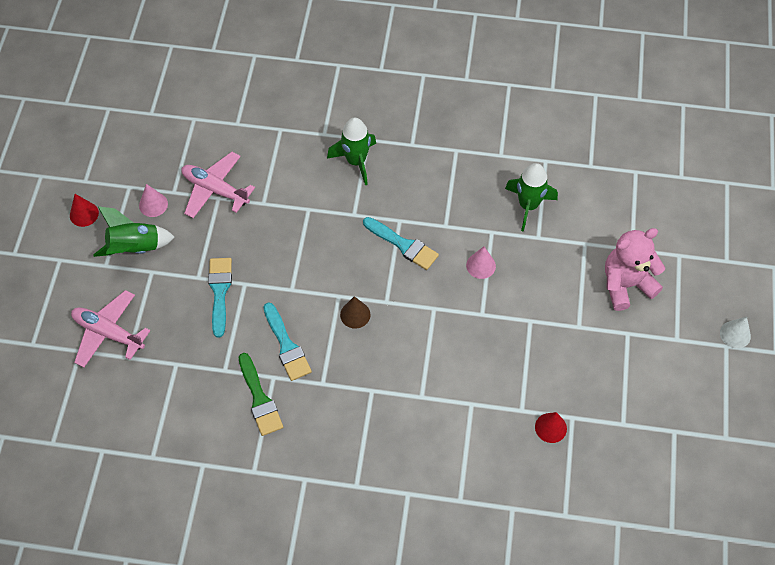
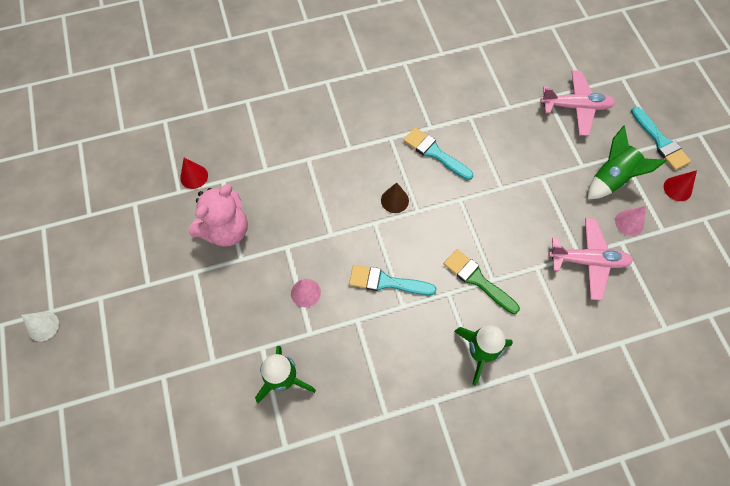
camera: 155 degrees right, 5 degrees up
turquoise brush [208,258,232,337] -> turquoise brush moved to [631,107,691,170]
green brush [239,353,283,436] -> green brush moved to [444,249,520,314]
pink teddy bear [605,228,665,311] -> pink teddy bear moved to [188,184,248,247]

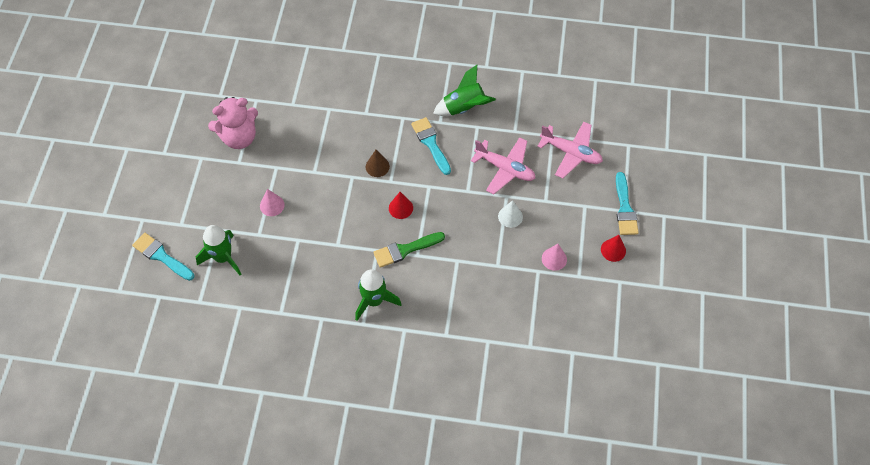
camera: 25 degrees right, 5 degrees down
white cone [21,312,59,341] -> white cone moved to [498,200,523,228]
red cone [180,158,208,189] -> red cone moved to [389,192,413,219]
turquoise brush [349,265,437,295] -> turquoise brush moved to [132,233,194,281]
green brush [444,249,520,314] -> green brush turned 90 degrees counterclockwise [373,232,445,268]
pink plane [548,218,633,300] -> pink plane moved to [471,137,535,194]
green rocket [588,126,666,199] -> green rocket moved to [433,65,496,116]

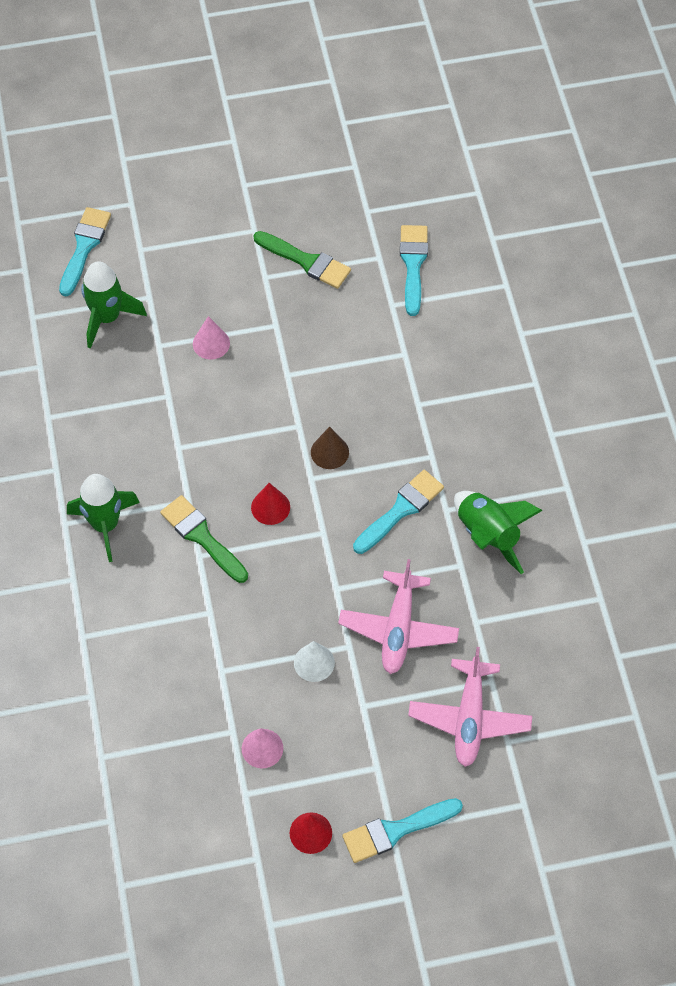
camera: 70 degrees right, 0 degrees up
pink teddy bear [208,97,258,149] -> green brush [254,231,351,289]
none -> turquoise brush [400,225,428,316]

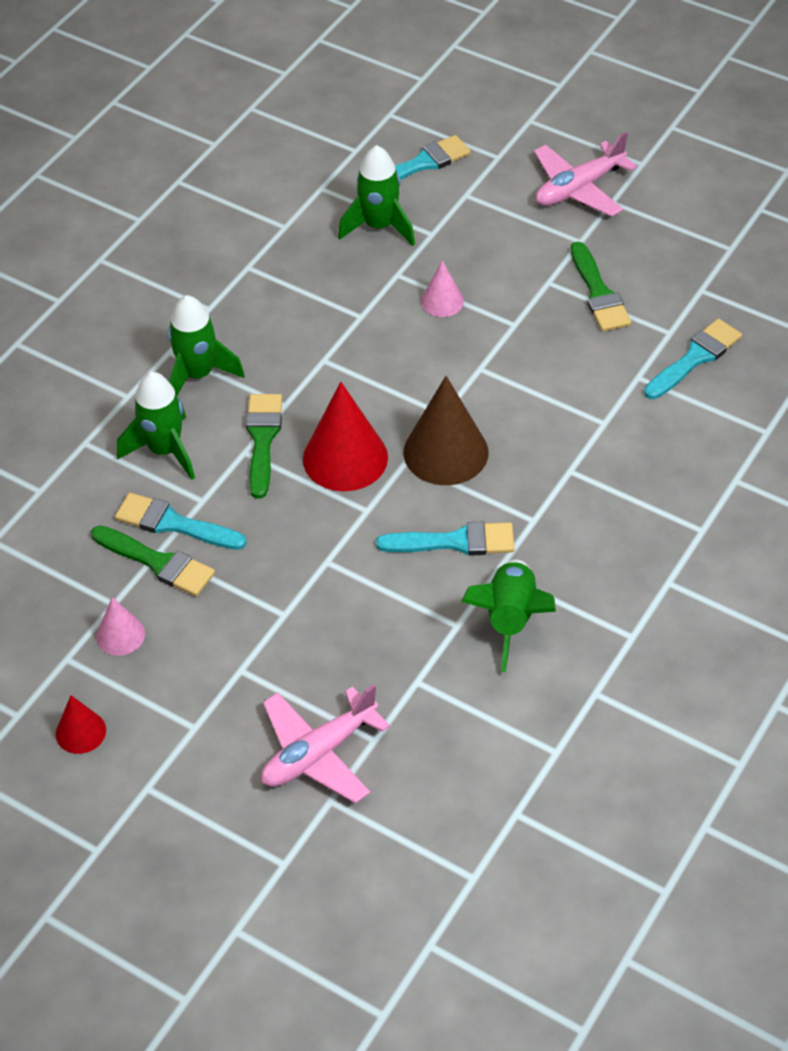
camera: 45 degrees right, 10 degrees down
red cone [251,483,290,525] -> red cone [303,382,388,491], size x1.87
white cone [294,641,335,682] -> none
brown cone [311,427,349,469] -> brown cone [403,376,488,485], size x1.87
pink plane [338,559,459,674] -> pink plane moved to [534,132,637,217]
turquoise brush [342,798,463,863] -> turquoise brush moved to [115,493,246,550]
none -> green brush [91,525,215,596]
none -> green rocket [117,372,195,480]

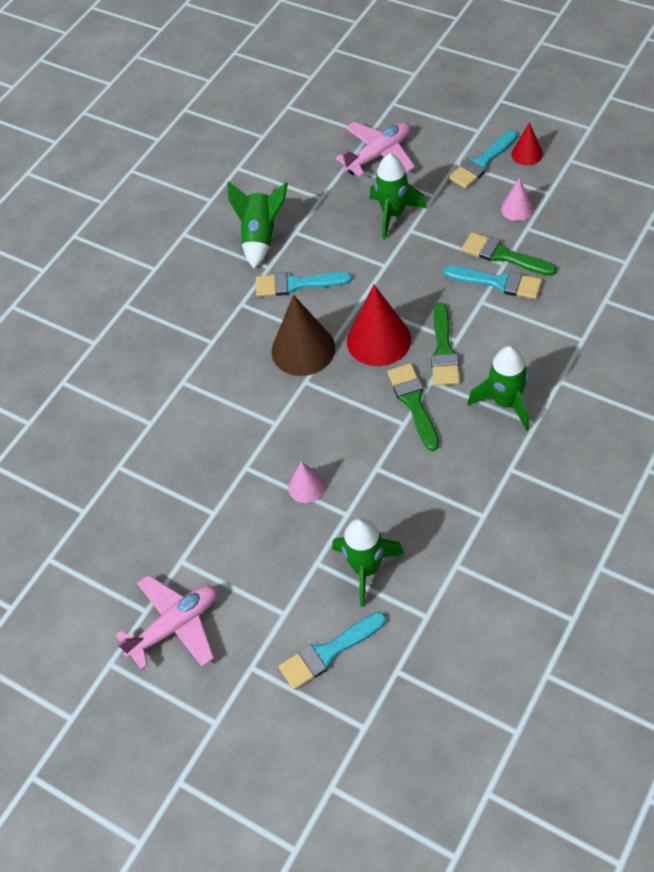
camera: 175 degrees left, 5 degrees up
green rocket [117,372,195,480] -> green rocket moved to [370,153,427,239]
green brush [571,242,631,332] -> green brush moved to [387,363,439,451]
turquoise brush [644,319,742,399] -> turquoise brush moved to [449,130,517,189]

